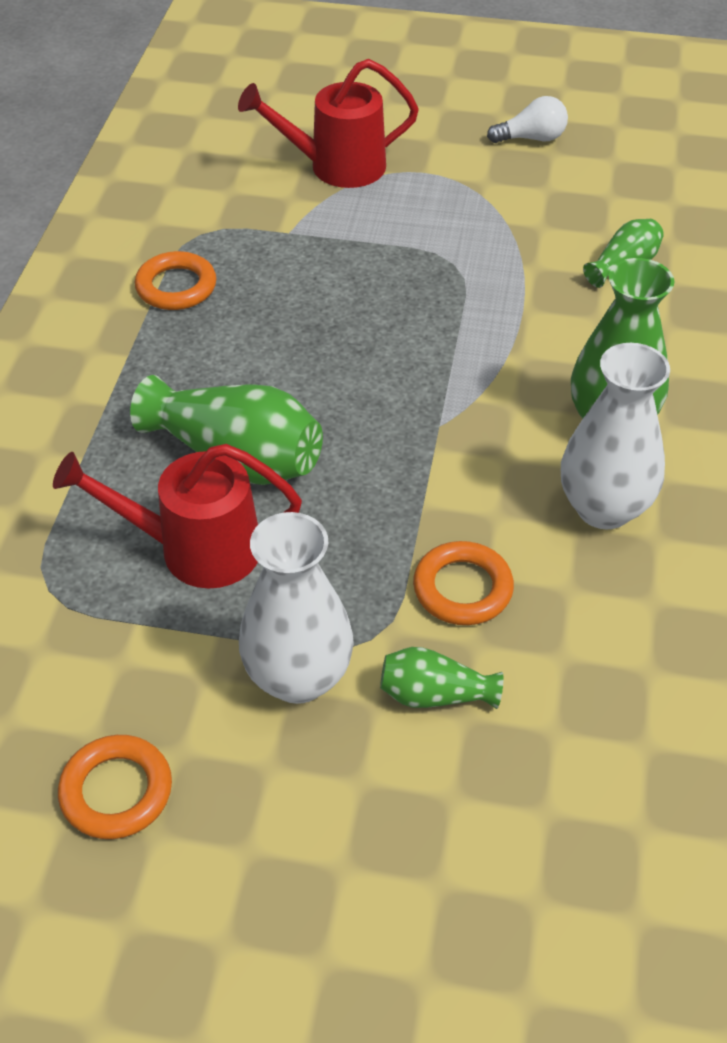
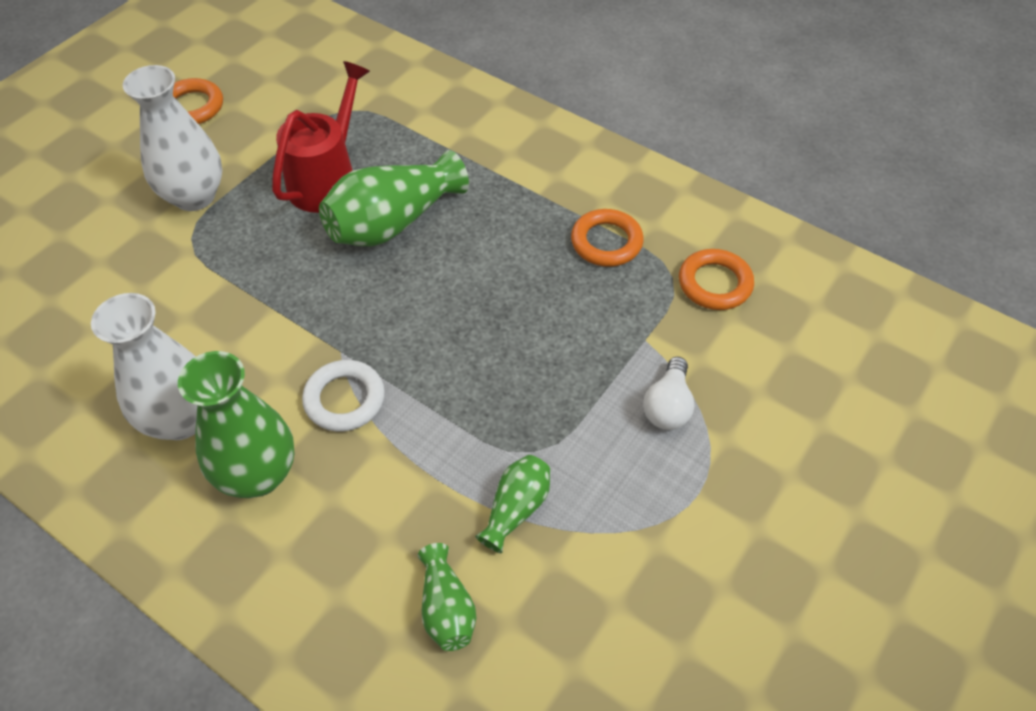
camera: 115 degrees right, 5 degrees up
red watering can [238,59,419,188] -> none
green vase [380,647,503,709] -> green vase moved to [475,455,550,553]
orange ring [413,541,514,625] -> orange ring moved to [679,249,754,310]
white light bulb [487,96,568,143] -> white light bulb moved to [643,357,695,430]
none -> white ring [302,360,385,432]

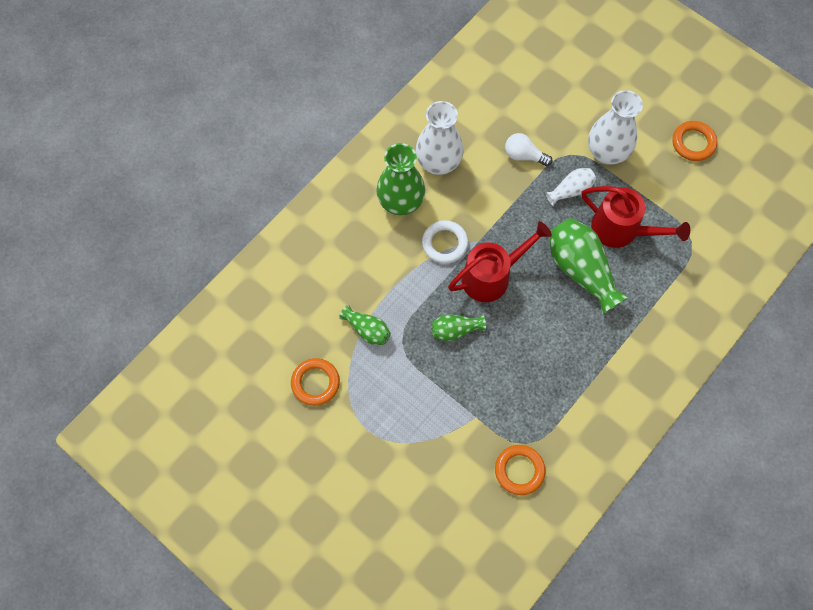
camera: 95 degrees right, 15 degrees up
green vase [417,543,476,651] -> green vase moved to [431,314,486,341]
orange ring [571,209,644,267] -> orange ring moved to [291,358,340,406]
white light bulb [643,357,695,430] -> white light bulb moved to [505,133,553,166]
none -> red watering can [448,221,552,302]
none -> white vase [545,168,596,206]

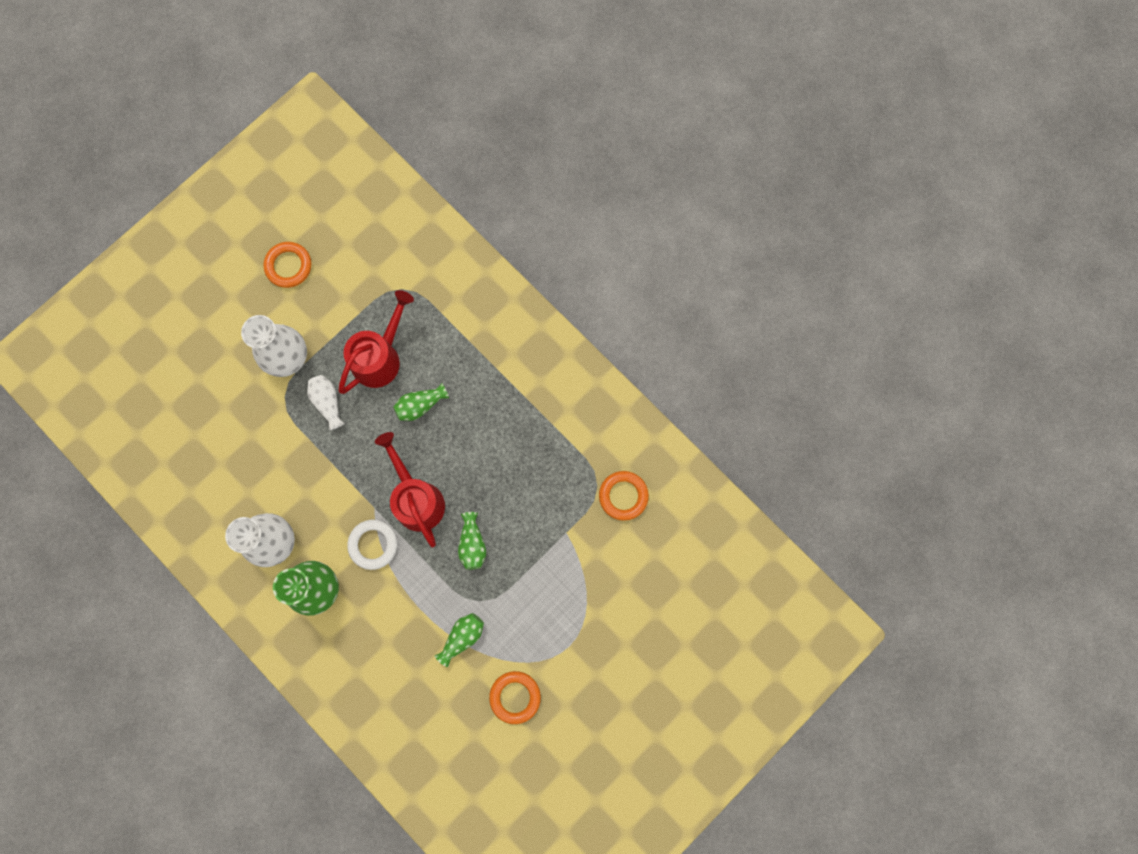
camera: 85 degrees left, 10 degrees up
white light bulb [505,133,553,166] -> none
green vase [549,218,629,315] -> green vase [393,383,449,421], size x0.54

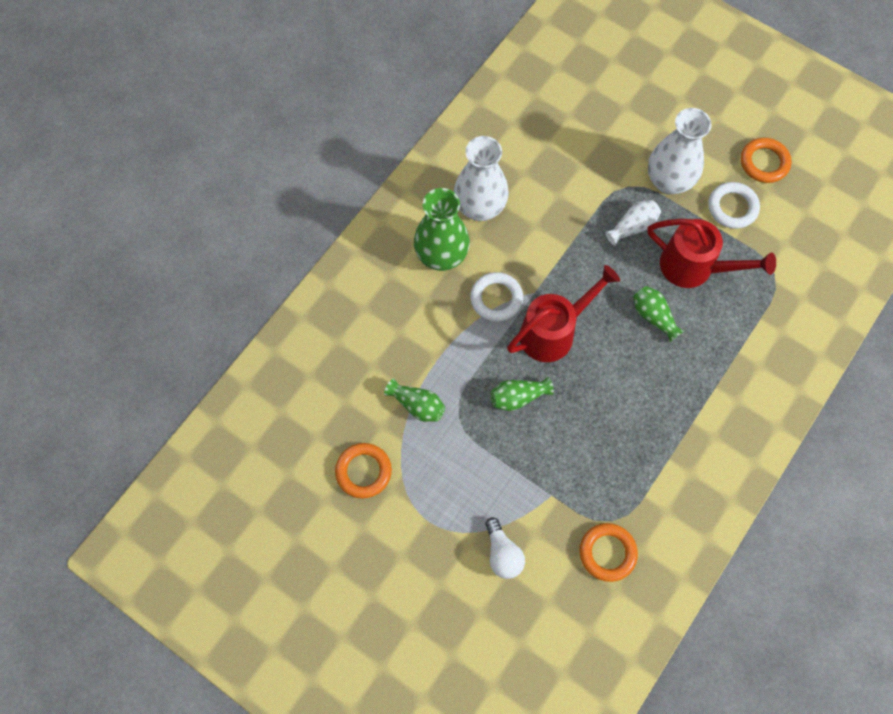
camera: 80 degrees right, 10 degrees down
none -> white light bulb [485,517,525,579]
none -> white ring [708,182,760,229]

